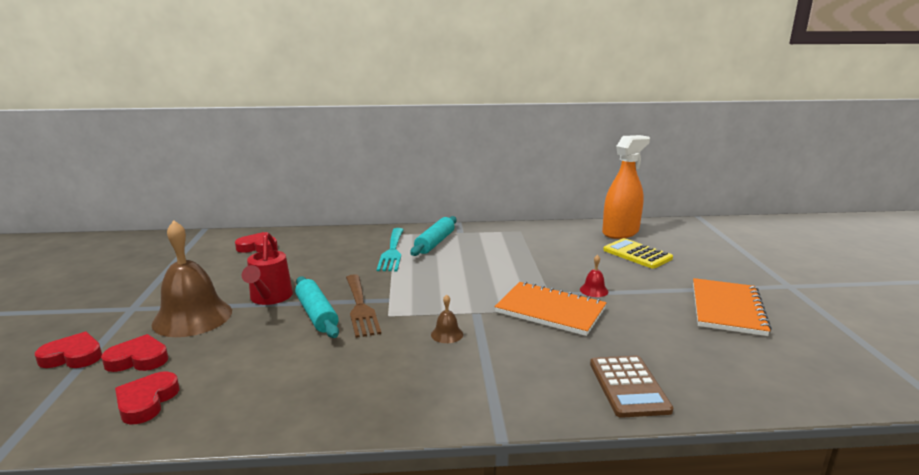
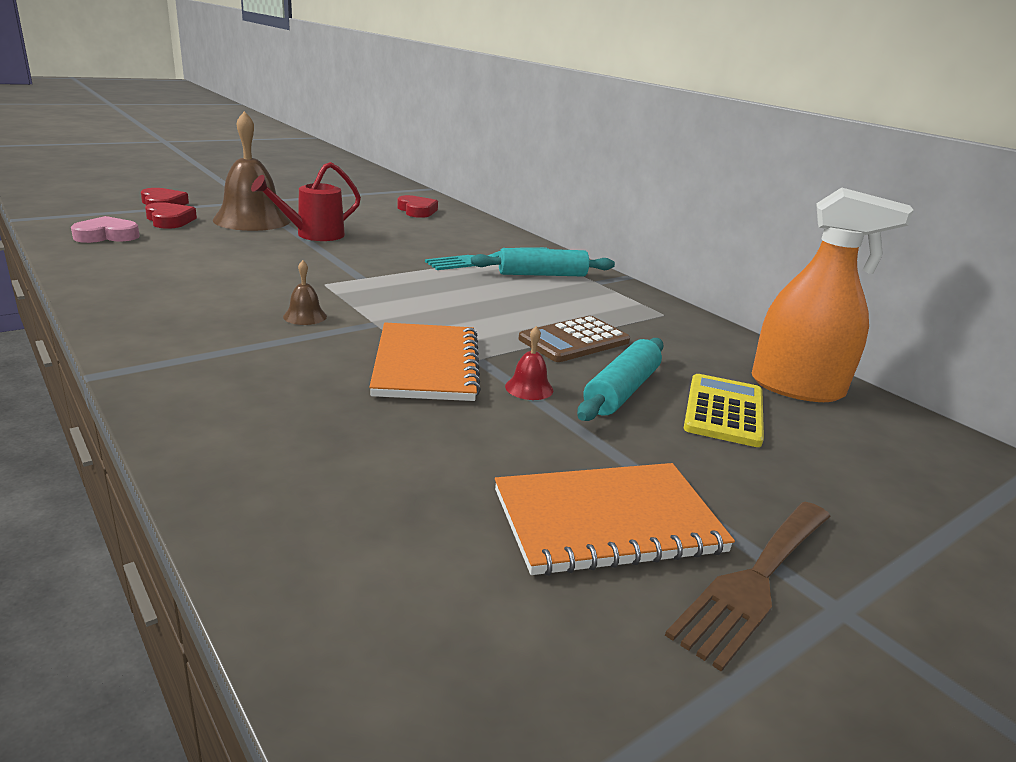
camera: 55 degrees right, 5 degrees up
red heart [115,372,180,424] -> pink heart [71,216,140,243]
turquoise rolling pin [295,276,339,338] -> turquoise rolling pin moved to [577,338,664,421]
brown fork [346,274,381,338] -> brown fork moved to [665,502,831,672]
brown calculator [590,356,673,418] -> brown calculator moved to [518,316,630,362]

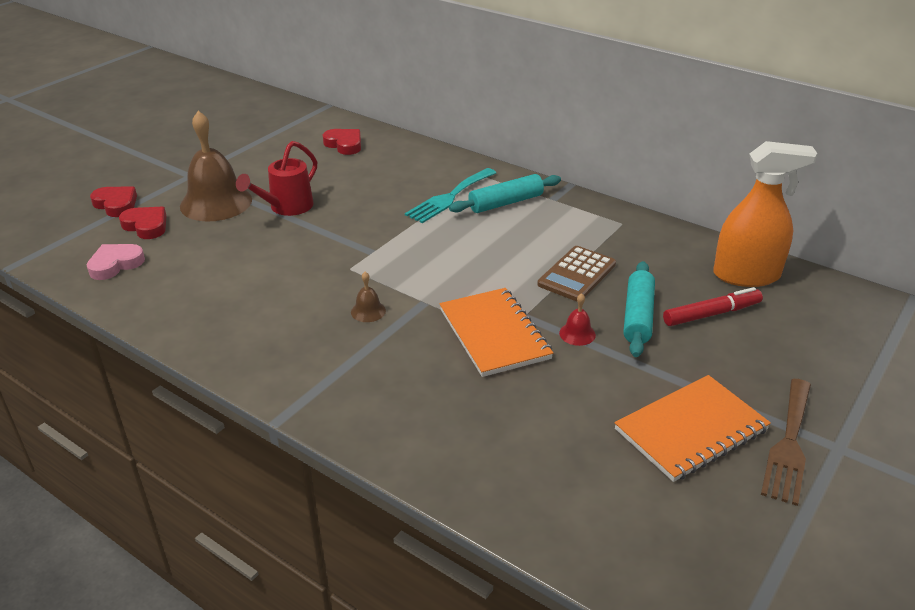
camera: 15 degrees left, 10 degrees up
yellow calculator [684,374,764,447] -> red marker [663,287,763,326]

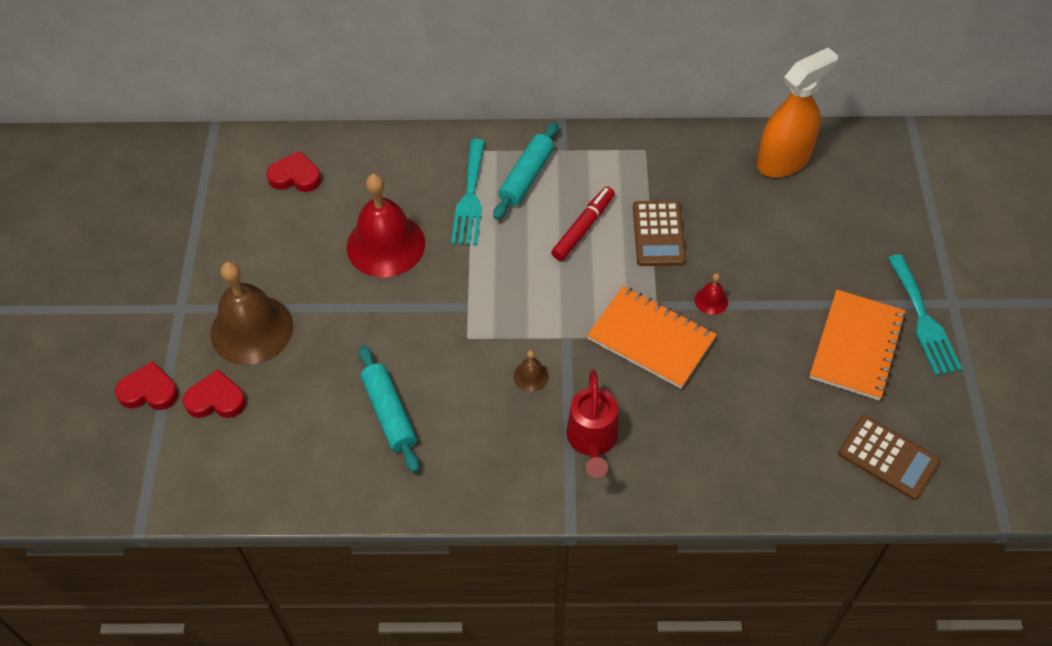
camera: 35 degrees left, 20 degrees up
pink heart [87,244,145,280] -> none
red watering can [236,141,317,216] -> red watering can moved to [566,369,618,478]
turquoise rolling pin [623,261,655,357] -> turquoise rolling pin moved to [359,345,419,473]
red marker [663,287,763,326] -> red marker moved to [551,187,615,261]
brown fork [761,379,811,506] -> turquoise fork [888,254,962,376]
none -> red bell [347,174,425,277]
none -> brown calculator [838,415,940,500]

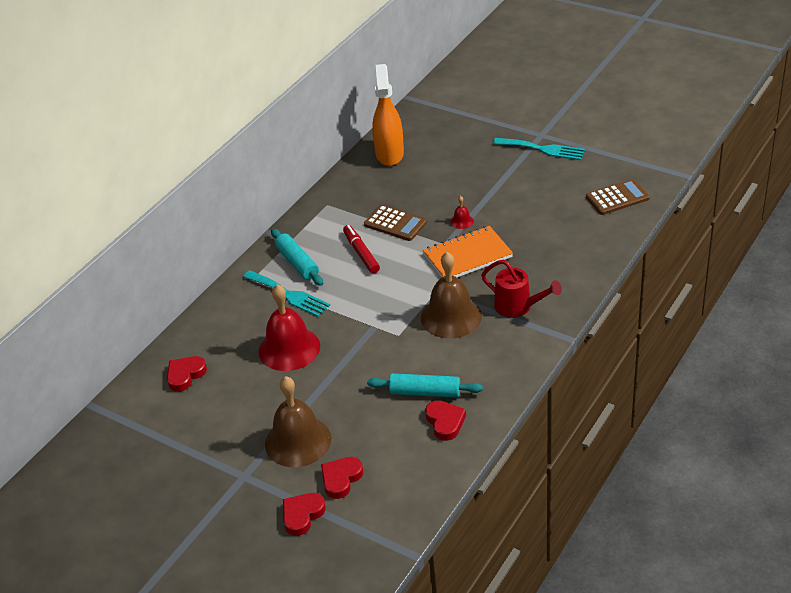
camera: 55 degrees left, 15 degrees down
brown bell [514,350,549,392] -> brown bell [421,252,482,338], size x2.42
orange notebook [809,290,906,400] -> none
none -> red heart [425,401,466,441]

